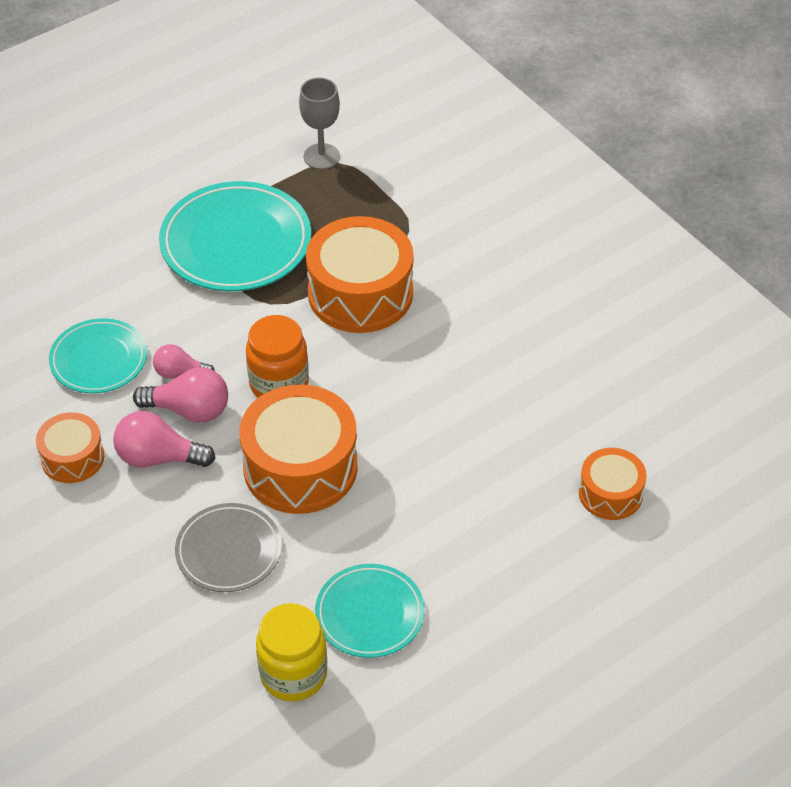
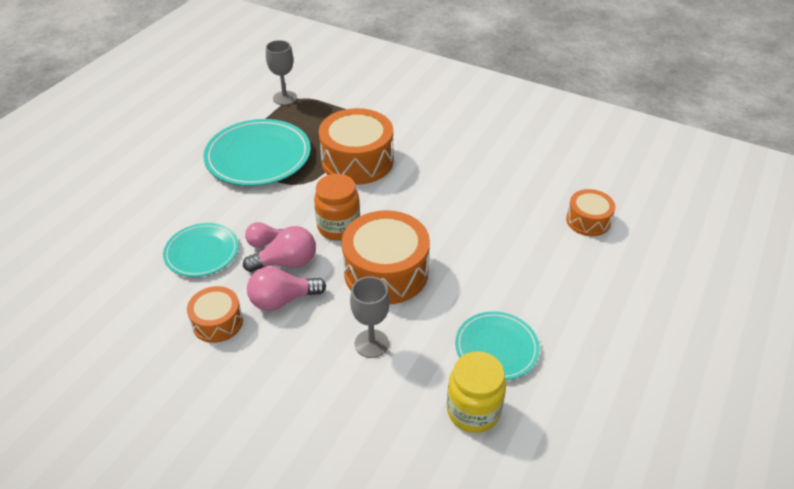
camera: 25 degrees left, 5 degrees down
grey plate [175,503,282,592] -> grey goblet [350,276,390,358]

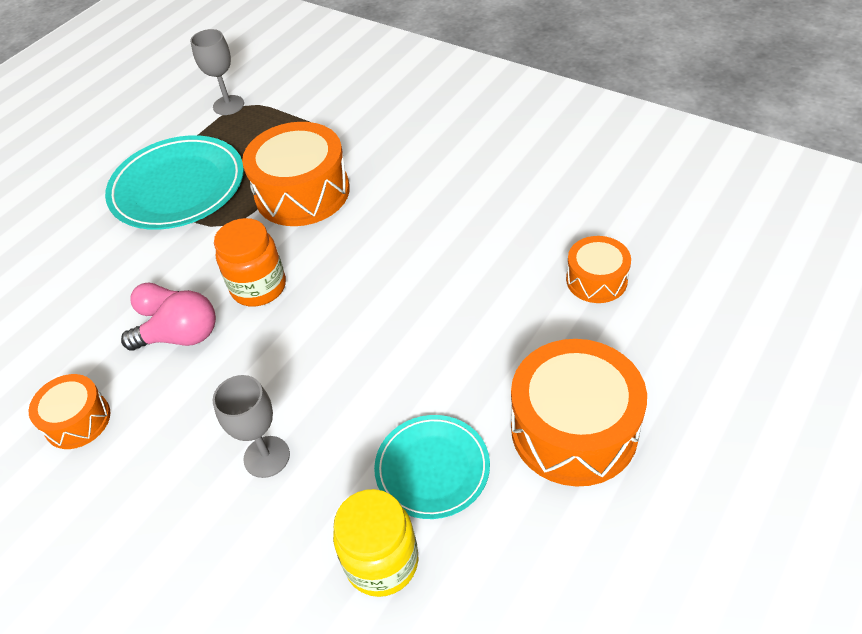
camera: 10 degrees right, 5 degrees up
turquoise plate [163,223,239,277] -> none
pink light bulb [247,267,326,311] -> none
orange drum [342,210,430,304] -> orange drum moved to [511,339,647,487]

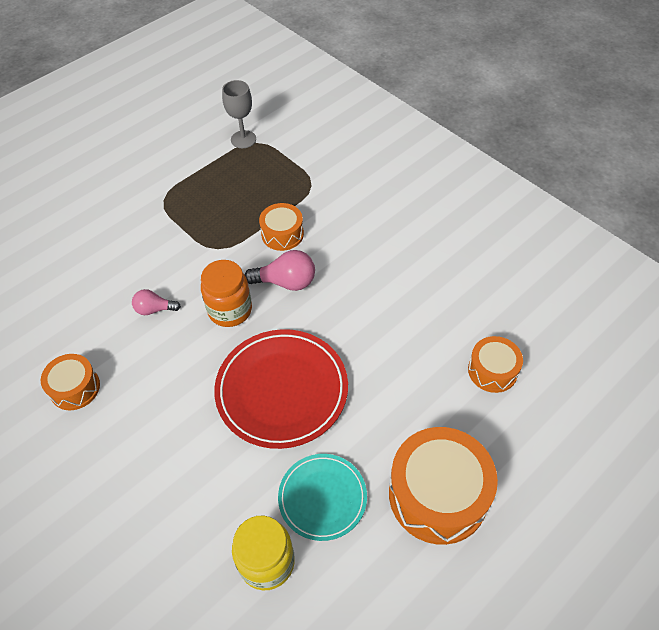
camera: 10 degrees right, 5 degrees up
turquoise plate [105,135,244,230] -> none
pink light bulb [121,290,216,350] -> pink light bulb moved to [245,250,315,291]
grey goblet [213,375,290,478] -> none
orange drum [242,122,350,226] -> orange drum [259,203,304,251], size x0.55
none -> red plate [214,329,348,449]

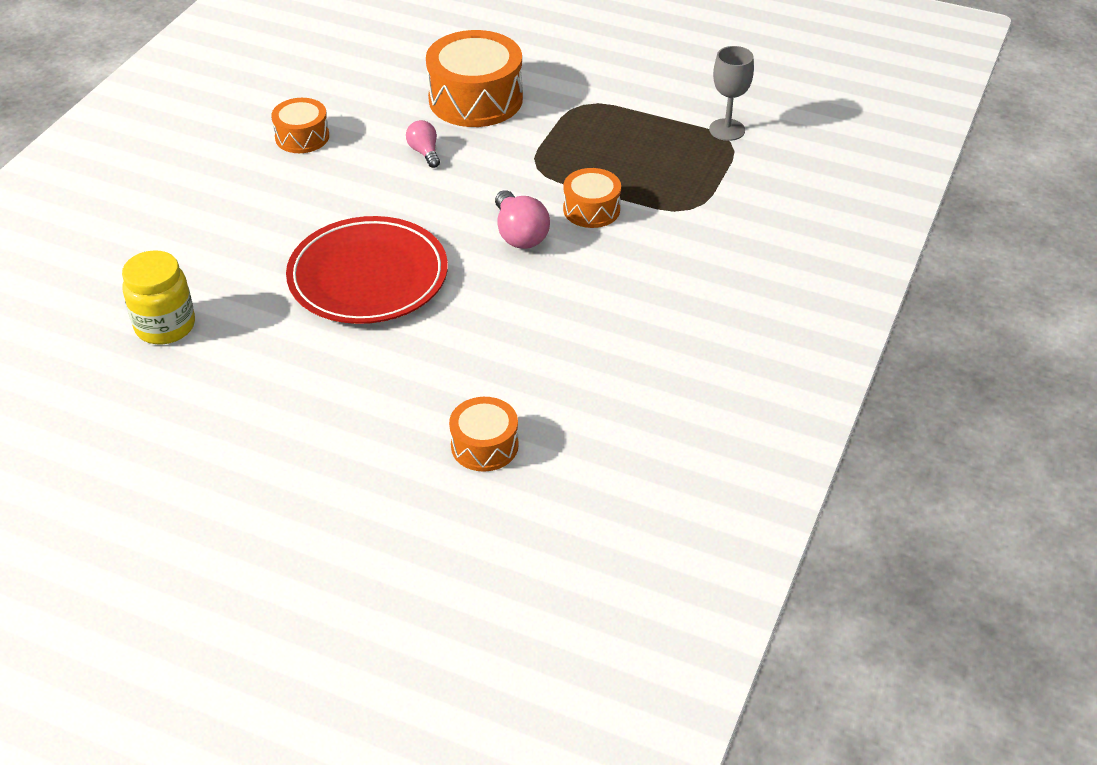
camera: 65 degrees right, 10 degrees down
orange jar [201,260,252,327] -> none
turquoise plate [278,454,367,541] -> none
orange drum [389,427,498,545] -> orange drum moved to [426,30,523,127]

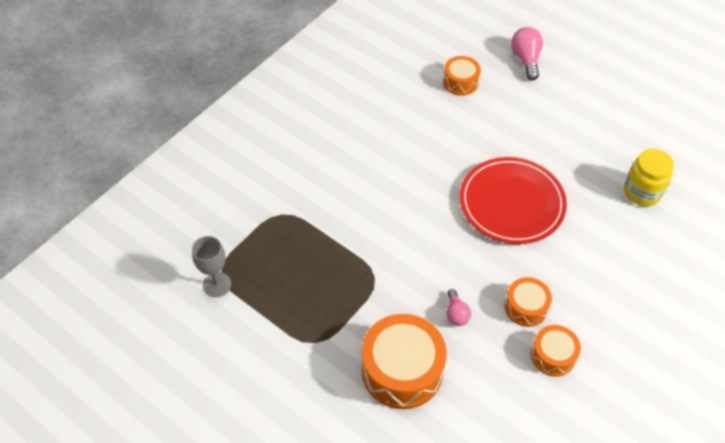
camera: 165 degrees left, 10 degrees up
pink light bulb [495,190,550,249] -> pink light bulb moved to [511,27,543,81]
orange drum [563,168,621,228] -> orange drum moved to [505,277,552,327]

